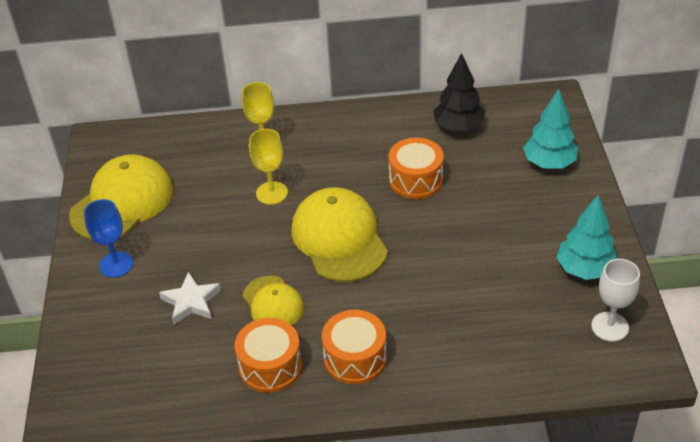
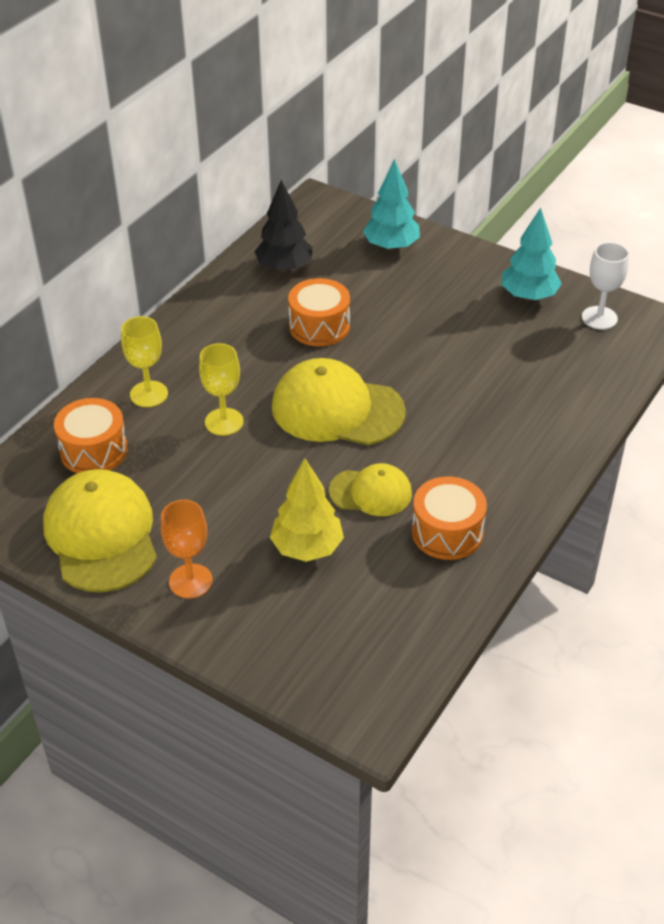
camera: 55 degrees left, 0 degrees up
blue goblet [84,199,133,277] -> orange goblet [161,500,213,599]
white star [159,272,221,325] -> yellow tree [270,458,344,562]
orange drum [322,310,387,384] -> orange drum moved to [54,398,128,473]

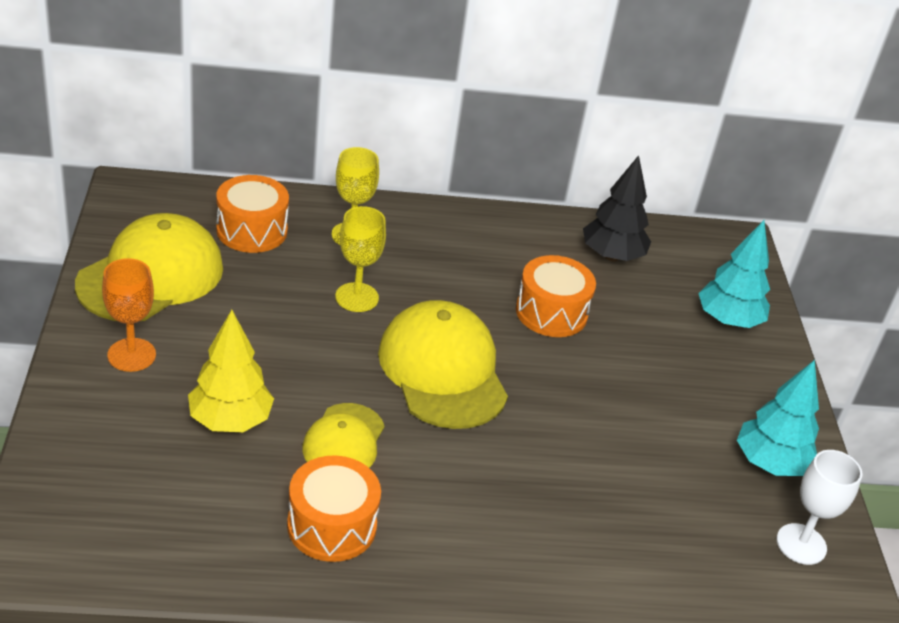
camera: 50 degrees right, 5 degrees down
yellow cap [329,463,412,516] -> yellow cap turned 45 degrees clockwise [303,403,385,468]

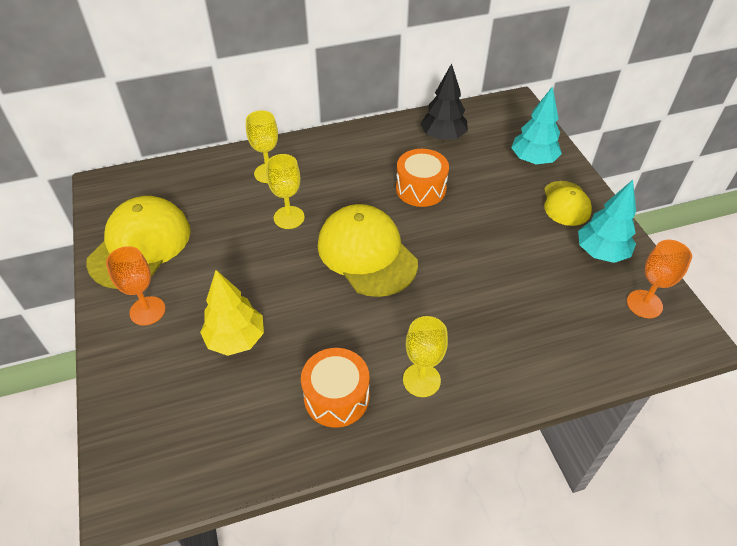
camera: 10 degrees left, 10 degrees up
orange drum [216,175,289,253] -> none
yellow cap [303,403,385,468] -> yellow cap moved to [544,181,592,226]
white goblet [776,450,863,565] -> orange goblet [627,240,692,318]
none -> yellow goblet [403,316,448,397]

